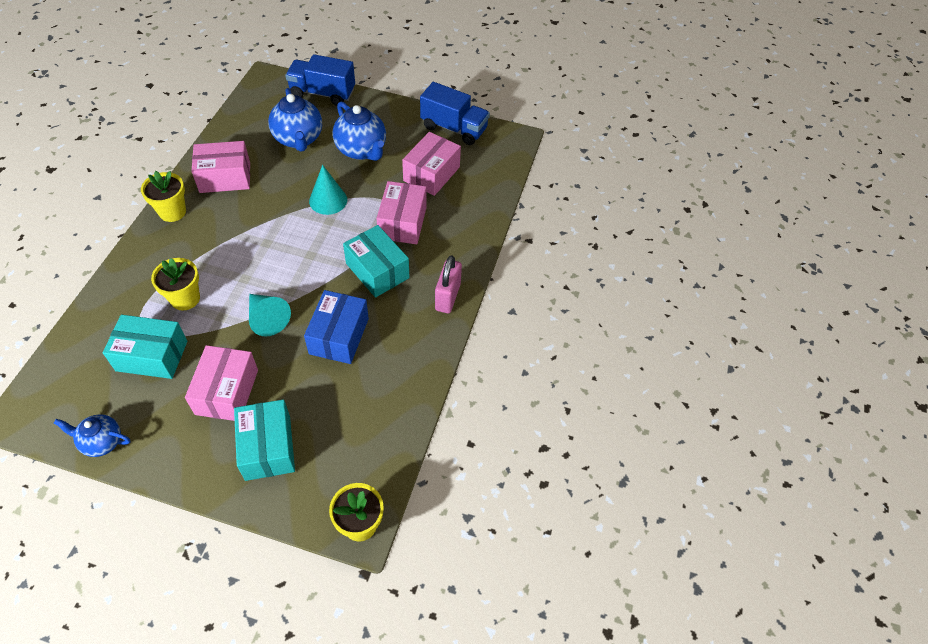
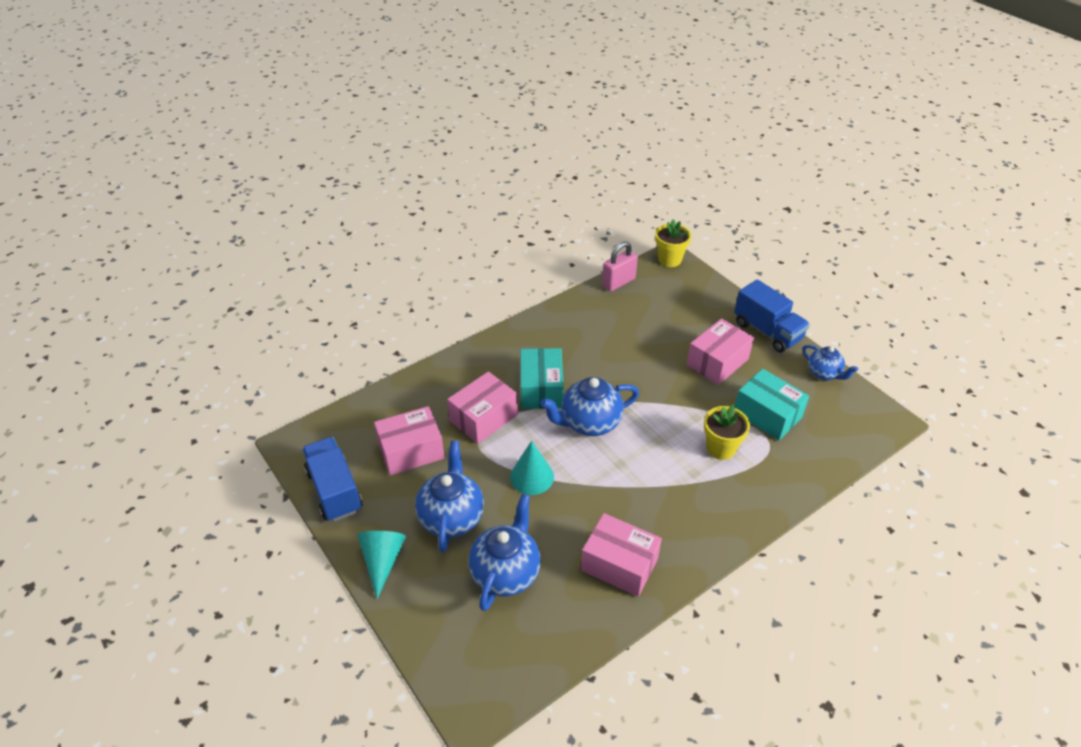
camera: 140 degrees left, 10 degrees down
yellow flower pot [141,171,186,222] -> none
turquoise box [234,399,295,481] -> none
turquoise cone [249,294,291,336] -> turquoise cone moved to [357,531,406,599]
blue truck [285,54,355,106] -> blue truck moved to [734,279,810,353]
blue box [304,290,369,364] -> none
pink padlock [435,255,462,313] -> pink padlock moved to [602,241,638,292]
none -> blue teapot [540,377,639,436]

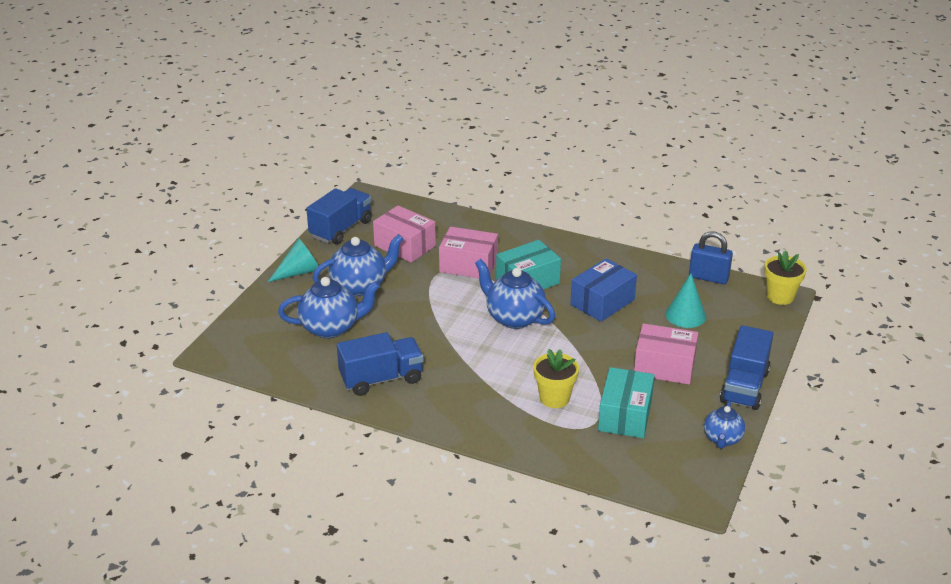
camera: 60 degrees right, 10 degrees down
turquoise cone [510,441,554,495] -> turquoise cone moved to [666,274,706,328]
pink box [581,513,662,597] -> blue truck [337,332,424,396]
pink padlock [602,241,638,292] -> blue padlock [689,231,733,284]
none -> blue box [570,259,637,322]

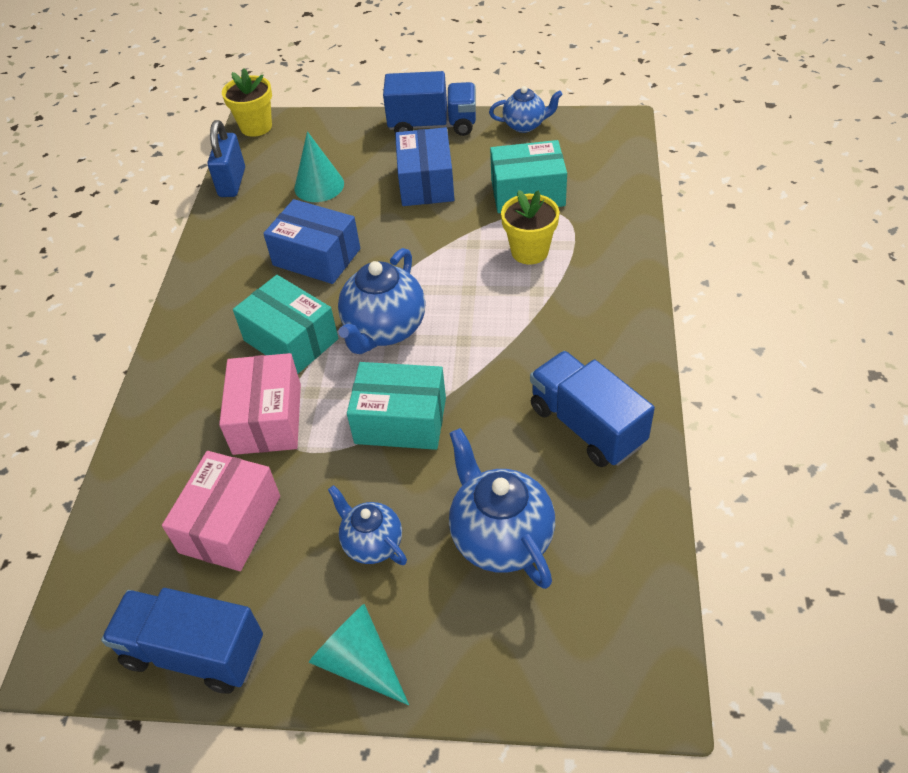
camera: 105 degrees left, 15 degrees up
blue teapot [313,234,404,296] -> blue teapot [328,485,407,565], size x0.61
pink box [634,323,698,385] -> blue box [395,127,454,206]
none -> turquoise box [347,362,446,450]

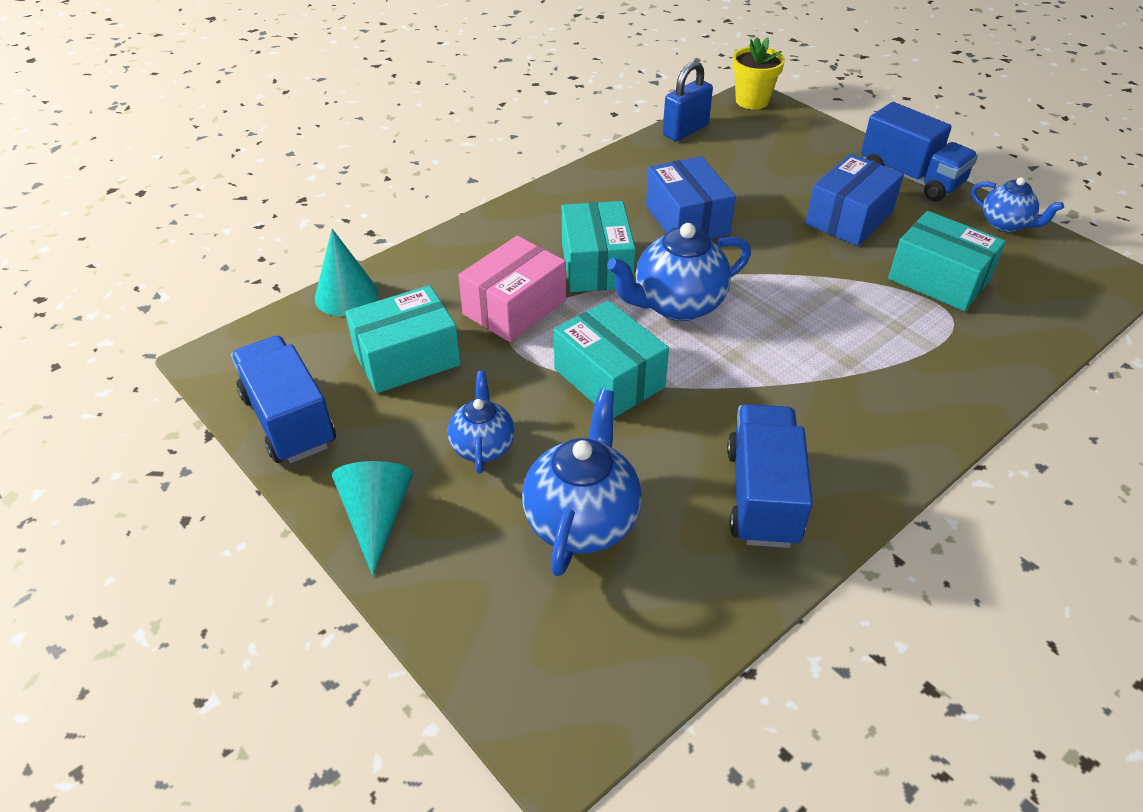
camera: 40 degrees right, 5 degrees down
pink box [162,451,280,571] -> turquoise box [345,285,461,393]
turquoise cone [294,131,344,202] -> turquoise cone moved to [315,229,378,316]
yellow flower pot [501,190,559,264] -> none

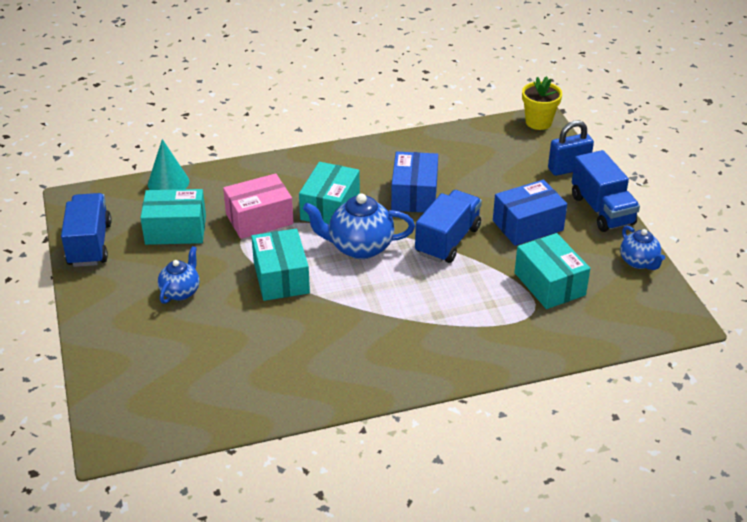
camera: 25 degrees right, 5 degrees down
turquoise cone [332,461,413,576] -> none
blue teapot [522,389,642,576] -> none
blue padlock [663,61,713,141] -> blue padlock moved to [548,121,594,176]
blue truck [727,404,813,548] -> blue truck moved to [415,190,482,263]

